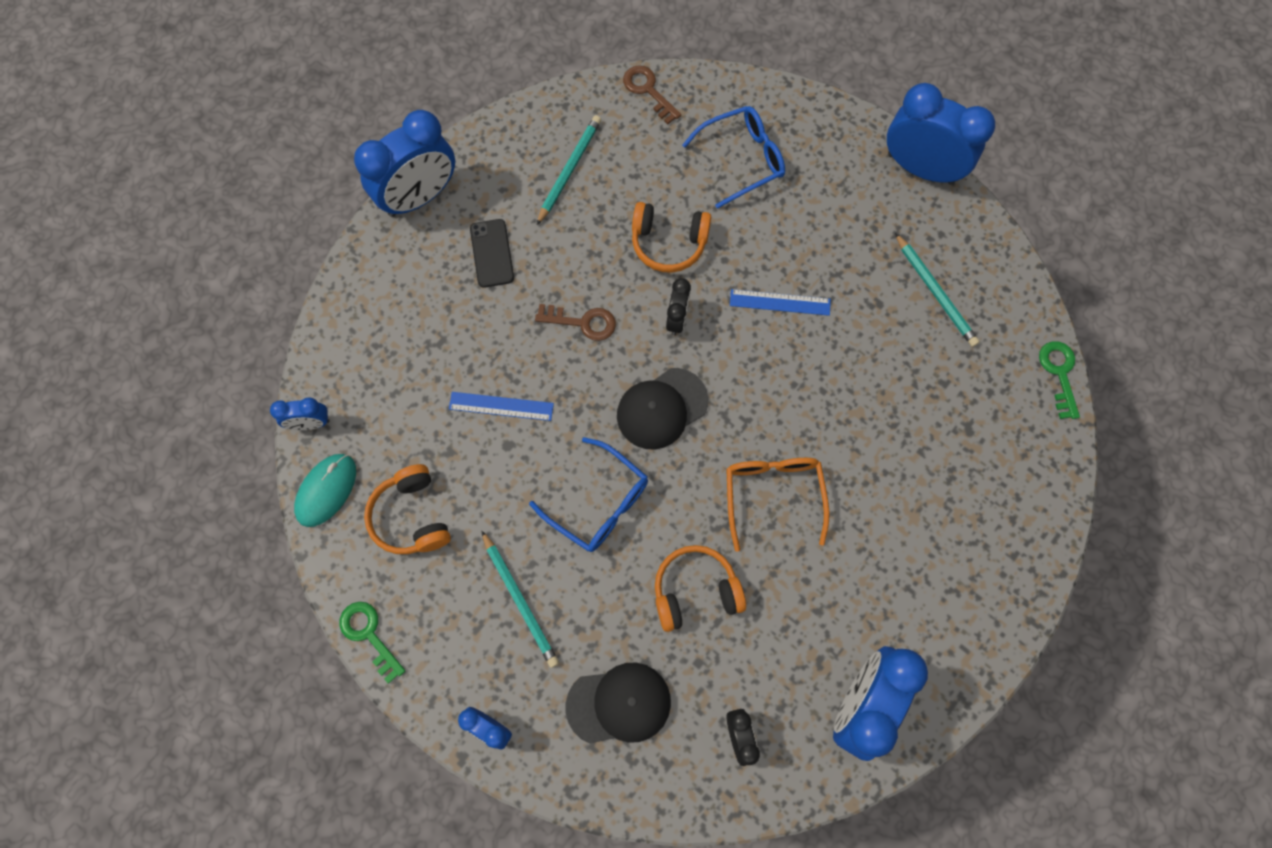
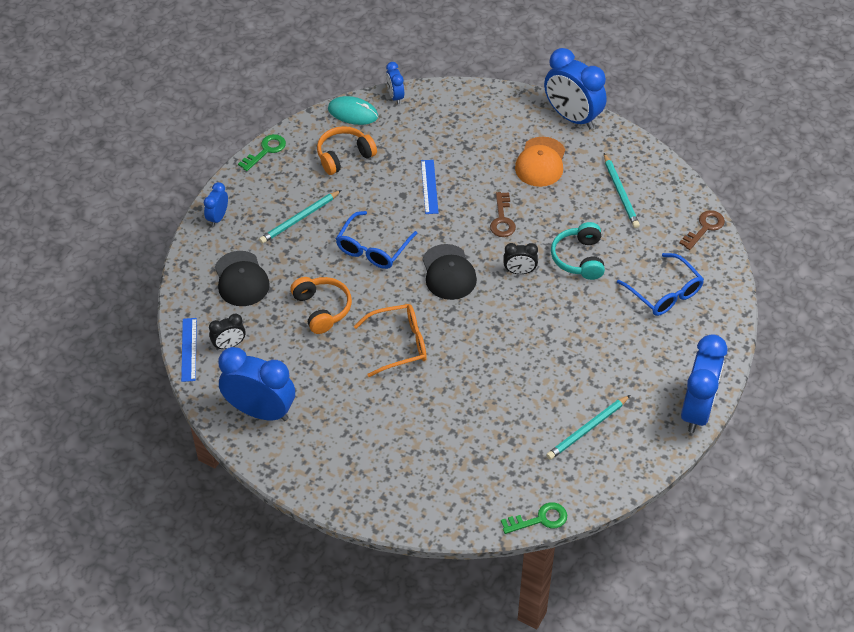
camera: 80 degrees right, 20 degrees down
black phone [470,219,514,288] -> orange cap [515,137,565,187]
turquoise pencil [537,115,601,225] -> turquoise pencil turned 60 degrees clockwise [604,153,640,228]
black cap [617,368,708,450] -> black cap turned 150 degrees counterclockwise [422,244,477,300]
orange headphones [632,202,711,273] -> turquoise headphones [551,222,605,280]
blue ruler [730,289,831,316] -> blue ruler moved to [181,318,197,382]

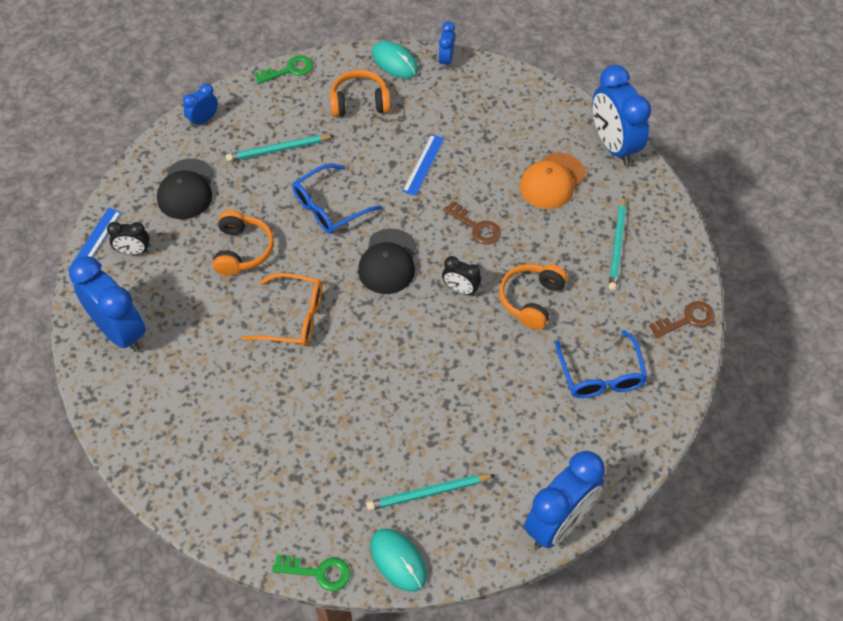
camera: 25 degrees right, 5 degrees up
brown key [490,192,516,237] -> brown key turned 75 degrees counterclockwise [443,201,501,245]
turquoise headphones [551,222,605,280] -> orange headphones [499,264,568,330]
none -> turquoise mouse [370,529,427,592]

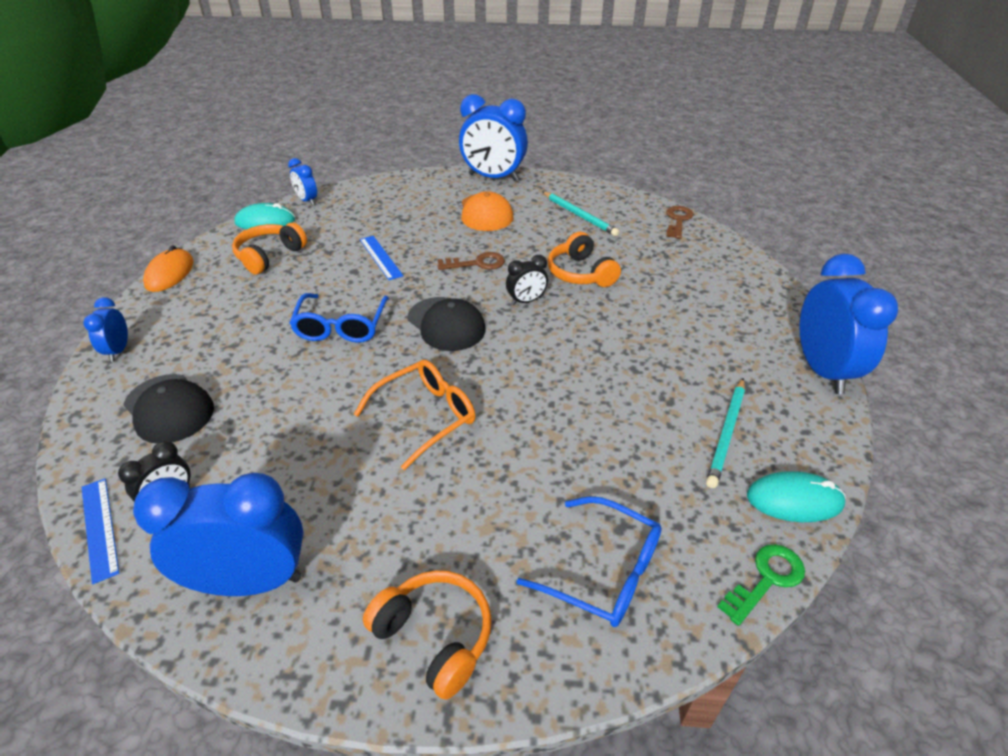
camera: 50 degrees left, 15 degrees down
orange headphones [213,210,274,276] -> orange headphones moved to [363,570,492,700]
turquoise pencil [226,135,334,162] -> none
green key [254,55,313,84] -> orange mouse [143,245,194,292]
blue glasses [555,330,647,398] -> blue glasses moved to [516,496,662,627]

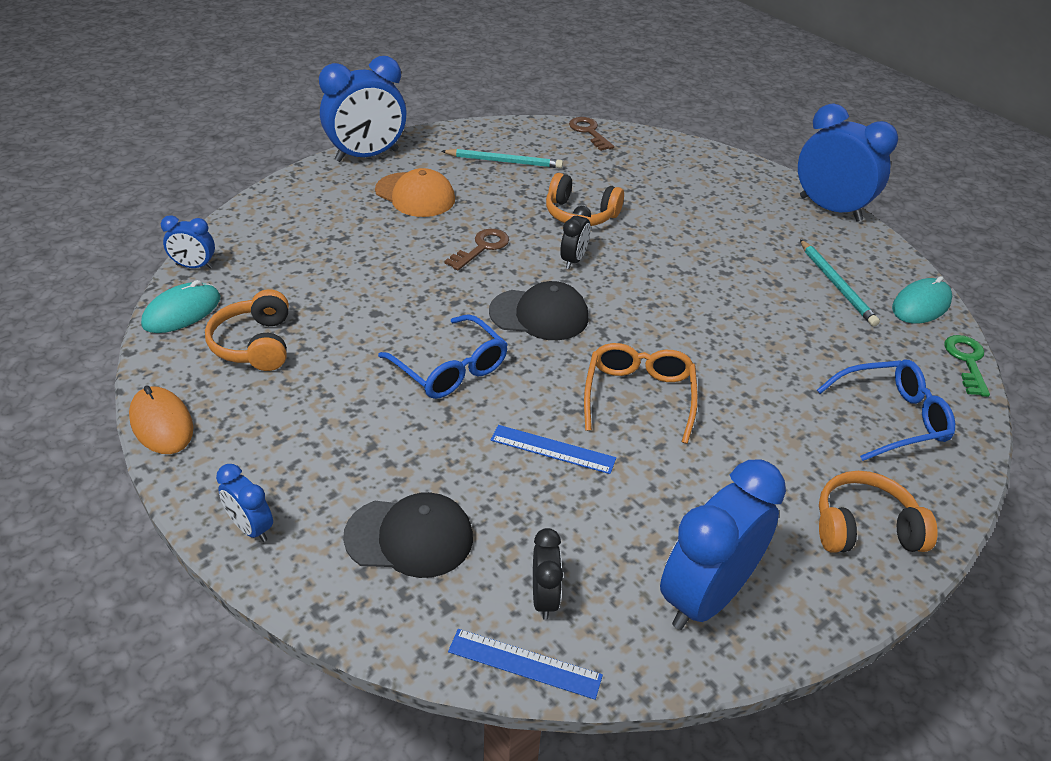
camera: 45 degrees left, 0 degrees up
blue ruler [360,236,403,280] -> blue ruler moved to [491,425,616,474]

